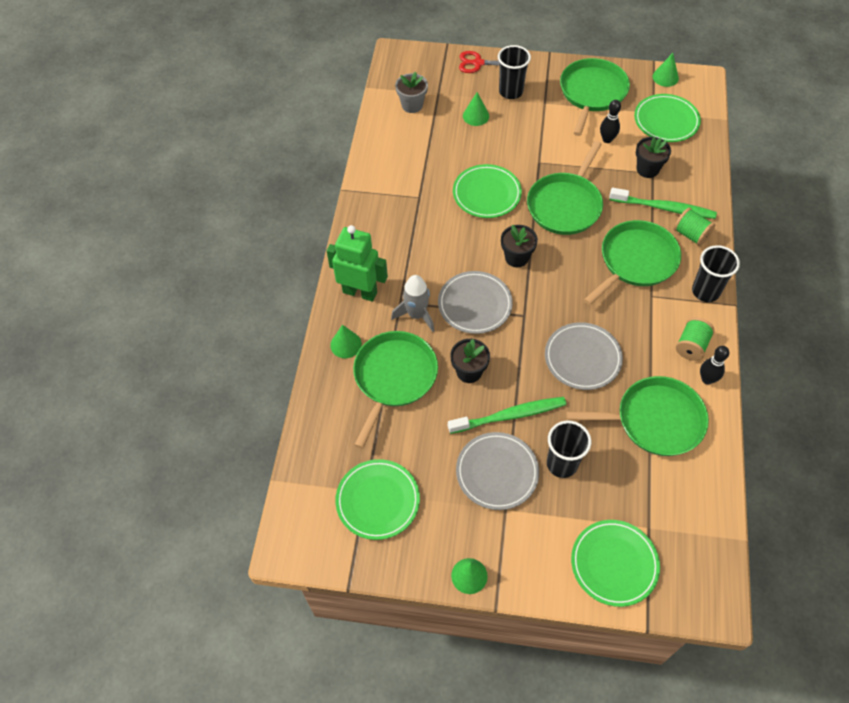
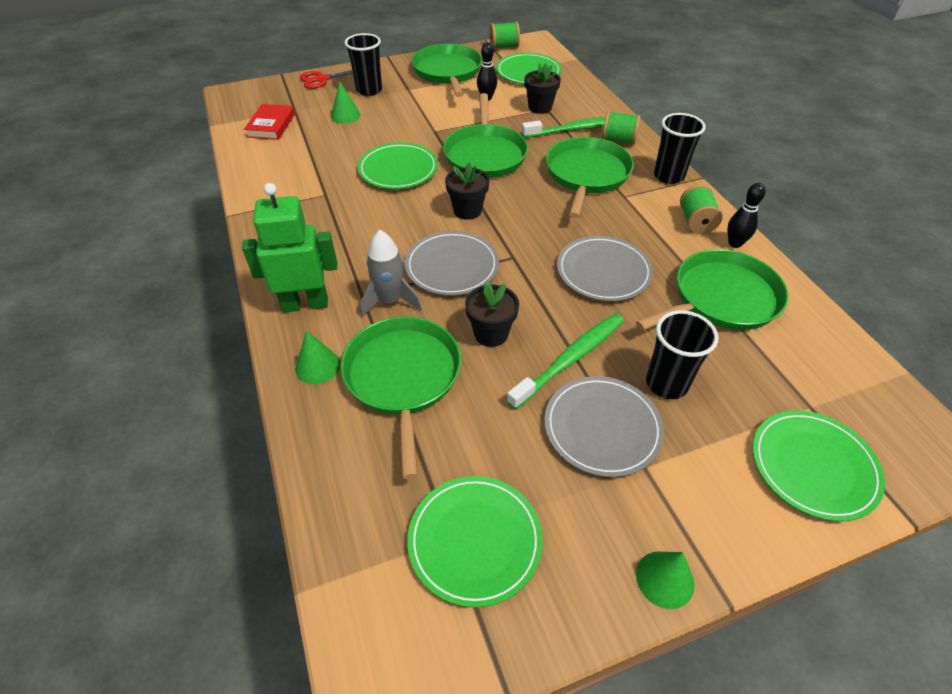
camera: 30 degrees left, 10 degrees down
grey flower pot [395,72,428,113] -> red book [244,104,295,140]
green cone [653,53,679,87] -> green spool [489,22,520,49]

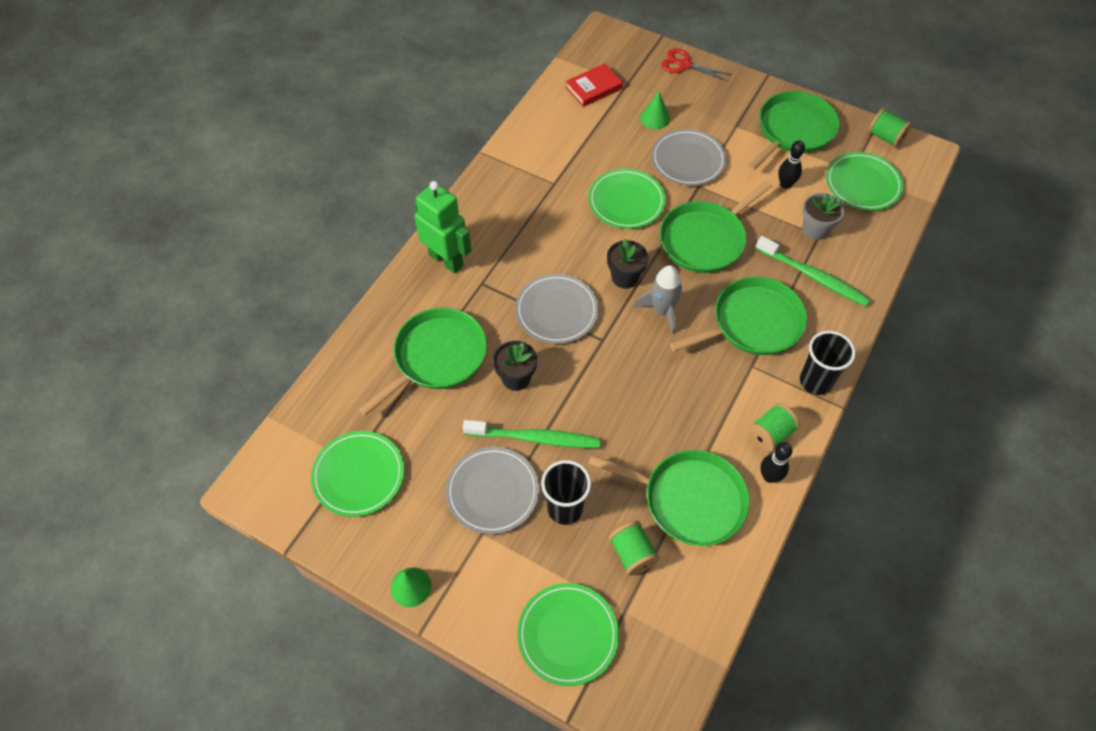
camera: 50 degrees right, 10 degrees up
green cone [295,331,340,384] -> none
black cup [345,33,382,96] -> none
grey rocket [360,230,422,318] -> grey rocket moved to [634,265,682,335]
black flower pot [524,63,561,114] -> grey flower pot [803,193,845,240]
grey plate [557,236,653,301] -> grey plate moved to [651,129,727,186]
green spool [602,111,640,145] -> green spool moved to [609,521,660,576]

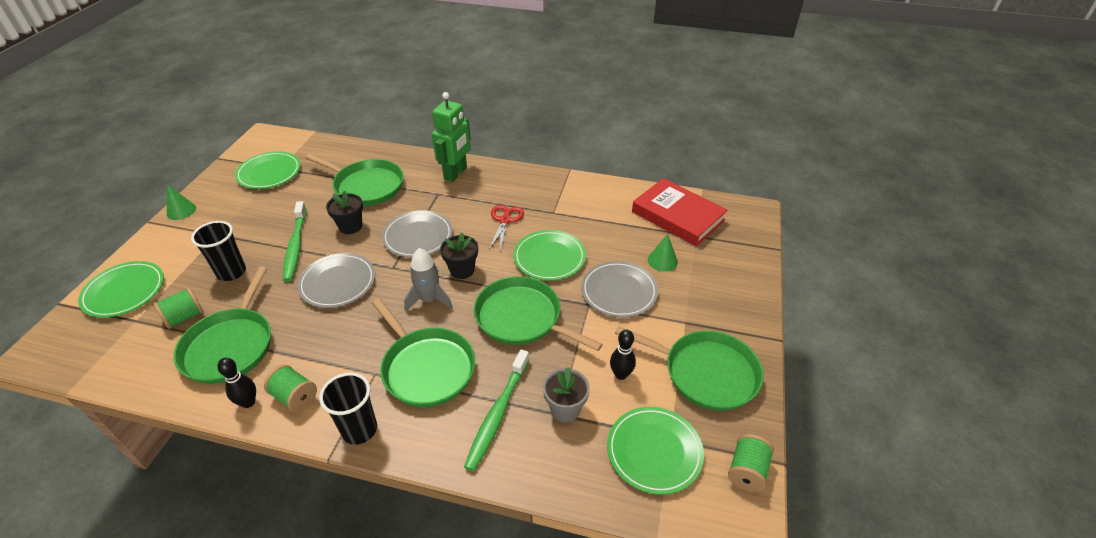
camera: 75 degrees right, 15 degrees down
grey plate [446,447,539,534] -> grey plate moved to [297,253,375,308]
red book [566,63,623,107] -> red book [632,178,728,246], size x1.70
red scissors [661,48,732,81] -> red scissors moved to [489,205,524,251]

